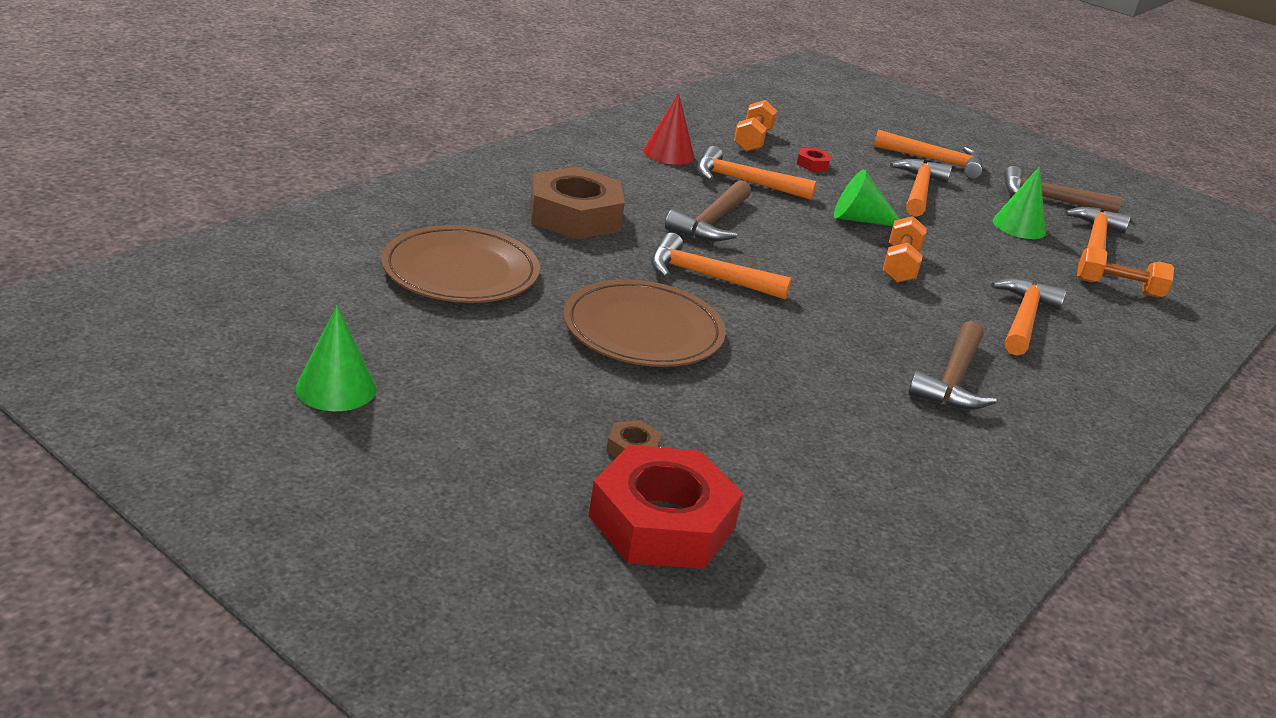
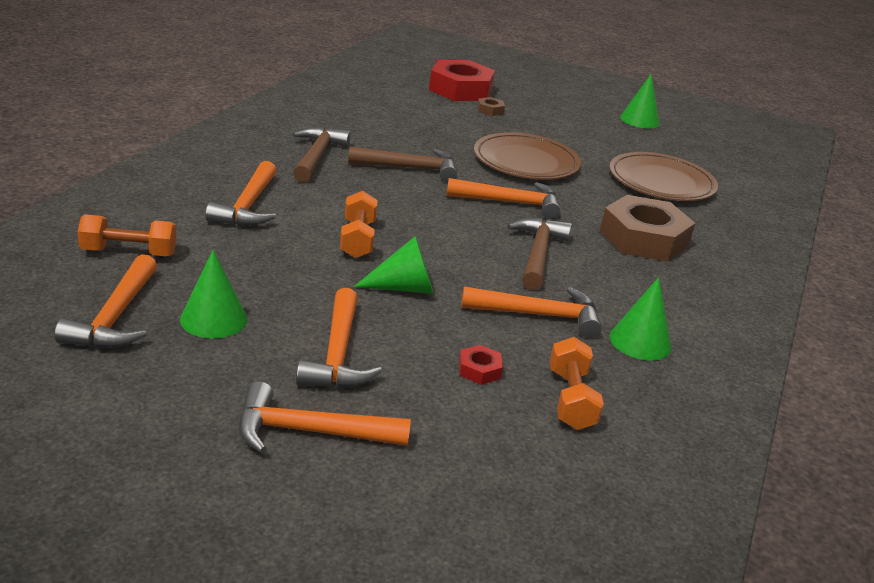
camera: 165 degrees right, 0 degrees up
red cone [643,93,695,165] -> green cone [610,277,671,360]
brown hammer [1004,166,1122,213] -> brown hammer moved to [348,146,457,182]

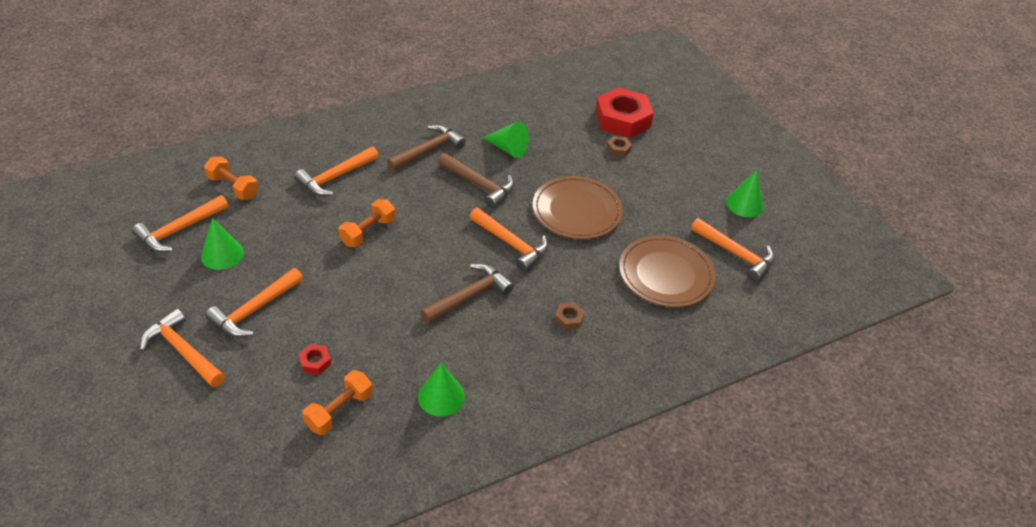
camera: 40 degrees right, 15 degrees up
green cone [354,236,434,294] -> green cone moved to [483,122,529,158]
orange hammer [461,287,602,338] -> orange hammer moved to [691,218,775,281]
brown nut [600,195,695,262] -> brown nut [555,302,585,330], size x0.41

